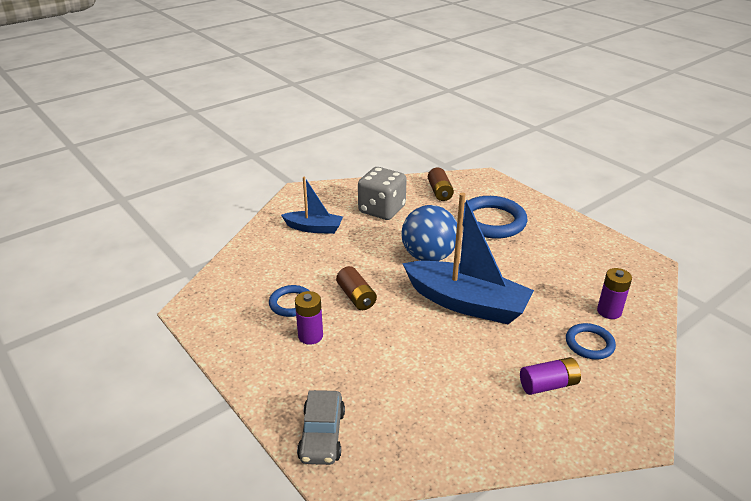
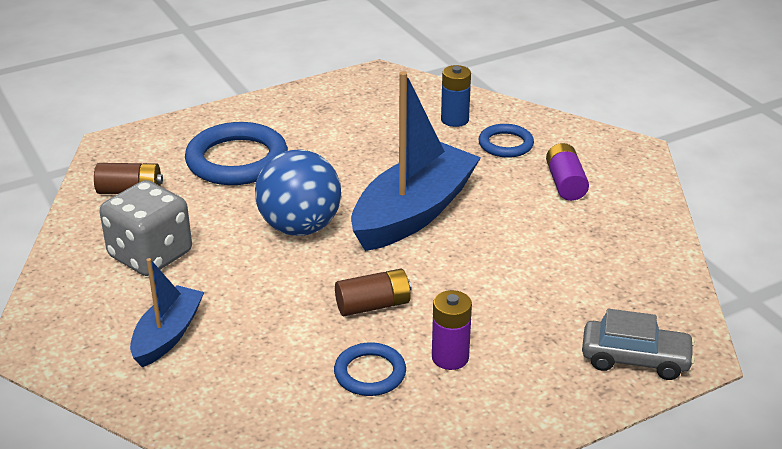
camera: 80 degrees left, 0 degrees up
purple battery [597,268,632,319] -> blue battery [441,65,471,127]

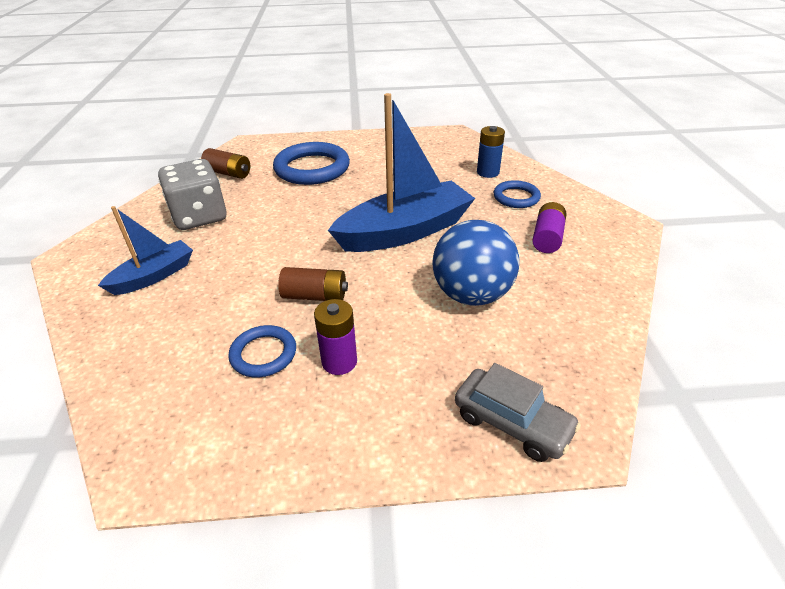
camera: 25 degrees right, 5 degrees up
blue ball [255,150,341,236] -> blue ball moved to [432,220,519,306]

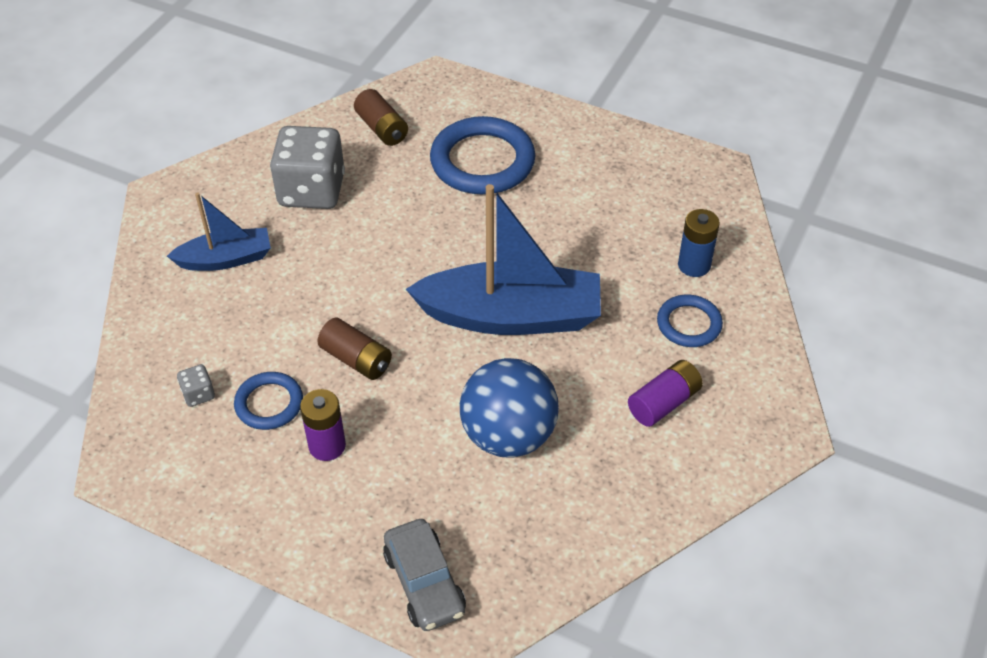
camera: 30 degrees right, 10 degrees up
none -> grey dice [177,364,215,407]

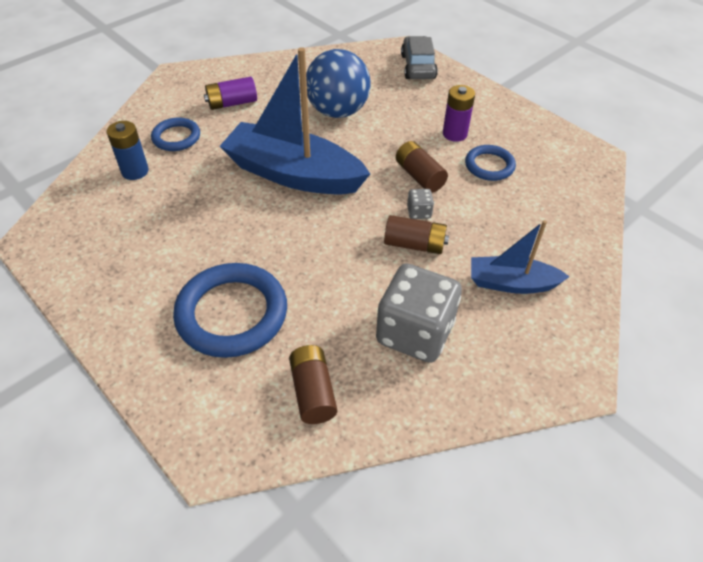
camera: 160 degrees left, 0 degrees up
grey dice [177,364,215,407] -> grey dice moved to [407,189,434,219]
none -> brown battery [384,215,449,254]

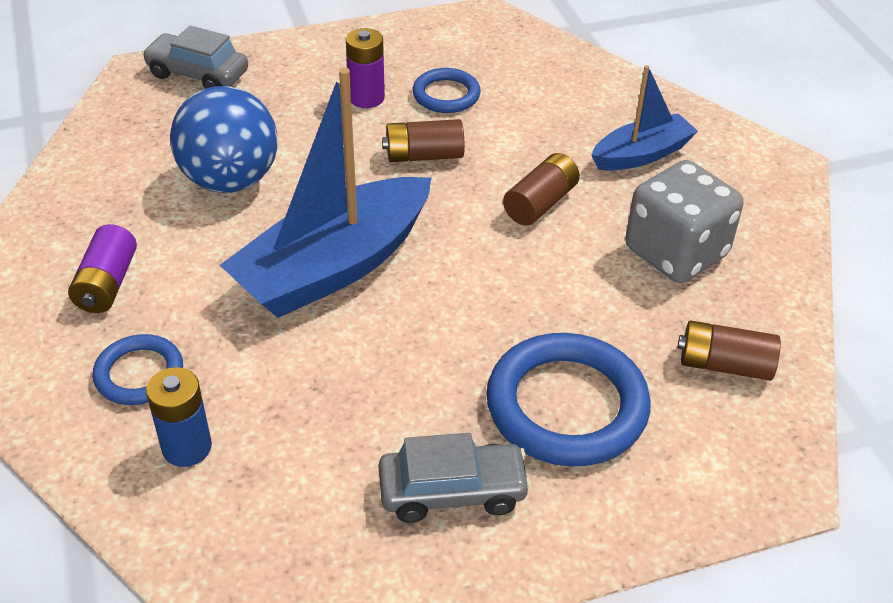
camera: 65 degrees left, 5 degrees down
grey dice [407,189,434,219] -> none
blue boat [471,220,570,294] -> blue boat turned 150 degrees counterclockwise [591,65,698,171]
none -> grey car [378,433,531,523]

